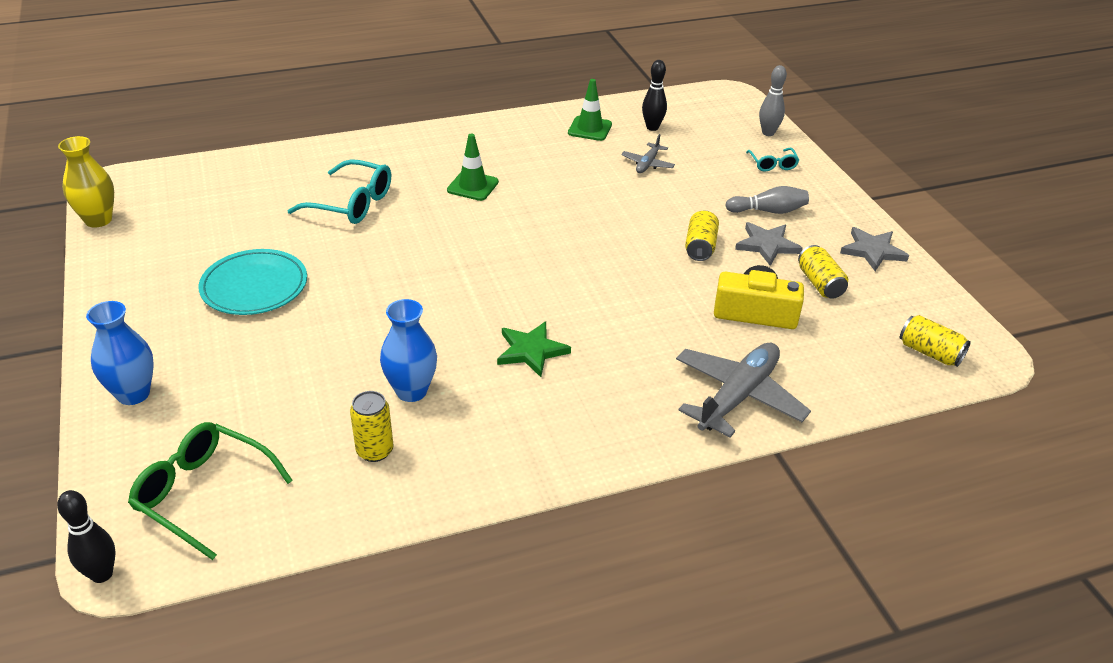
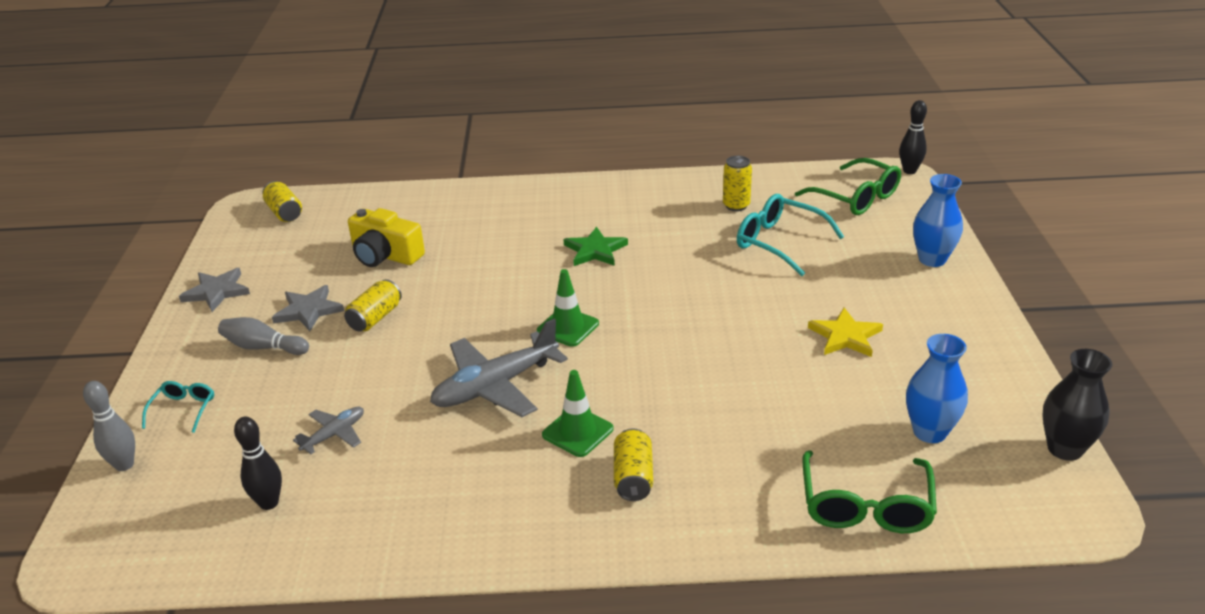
camera: 160 degrees left, 5 degrees down
yellow vase [58,136,114,228] -> black vase [1042,349,1112,461]
turquoise plate [198,249,307,315] -> yellow star [808,308,883,357]
turquoise glasses [287,159,391,224] -> turquoise glasses moved to [737,194,844,276]
blue vase [380,299,437,402] -> blue vase moved to [906,334,968,443]
green traffic cone [568,79,612,141] -> green traffic cone moved to [537,269,599,347]
grey plane [676,343,811,437] -> grey plane moved to [430,319,568,417]
yellow can [798,245,848,299] -> yellow can moved to [614,428,653,501]
none -> green glasses [802,450,937,533]

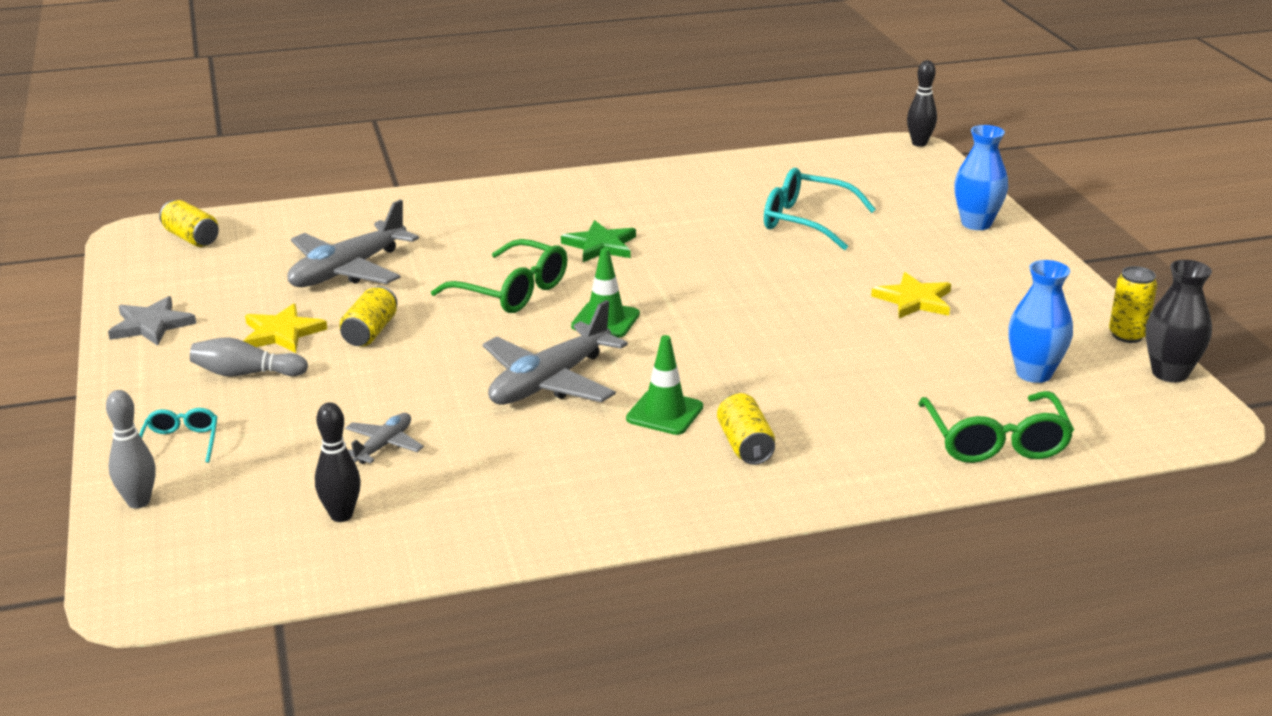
camera: 15 degrees left, 5 degrees down
grey star [272,285,344,331] -> yellow star [244,303,327,353]
yellow camera [348,208,425,267] -> grey plane [287,199,419,287]
yellow can [723,156,752,211] -> yellow can moved to [1109,266,1157,343]
green glasses [795,158,901,215] -> green glasses moved to [431,239,567,313]

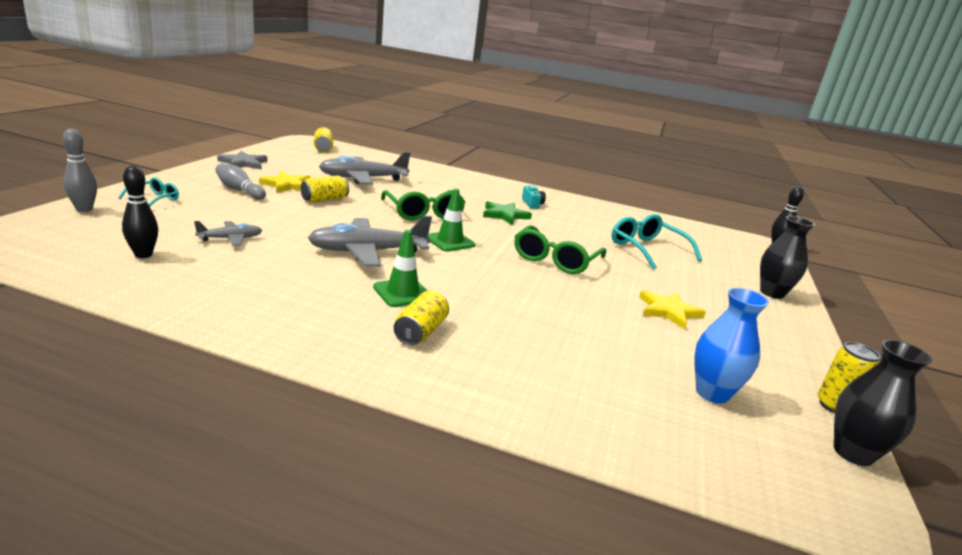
camera: 30 degrees right, 5 degrees down
green glasses [918,391,1074,463] -> green glasses moved to [515,225,606,274]
blue vase [954,125,1008,230] -> black vase [760,216,815,299]
none -> turquoise camera [522,185,546,209]

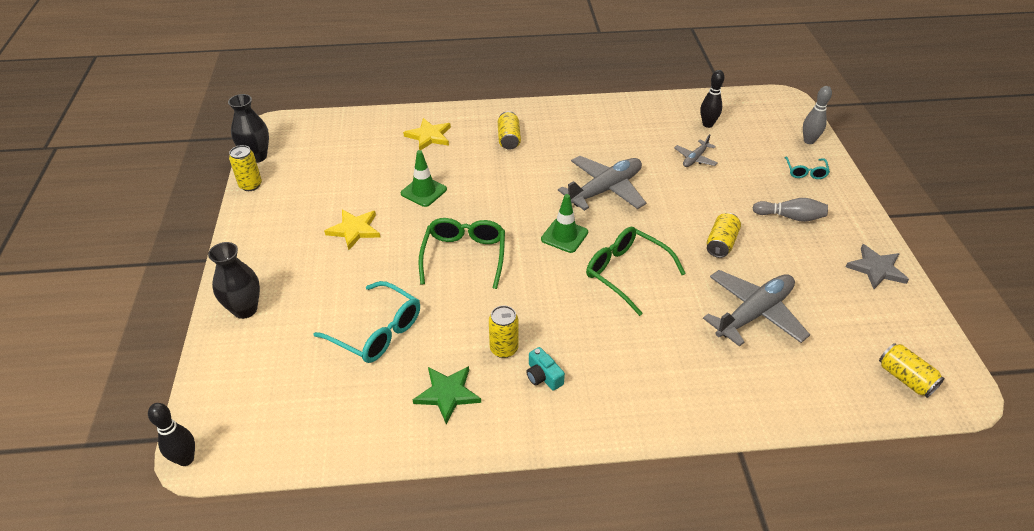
camera: 160 degrees right, 20 degrees up
yellow star [259,171,310,193] -> yellow star moved to [403,118,451,150]
green traffic cone [373,230,428,307] -> green traffic cone moved to [401,150,447,207]
green star [483,201,532,225] -> green star moved to [413,366,481,424]
blue vase [694,288,769,404] -> none
none -> yellow can [489,306,518,358]

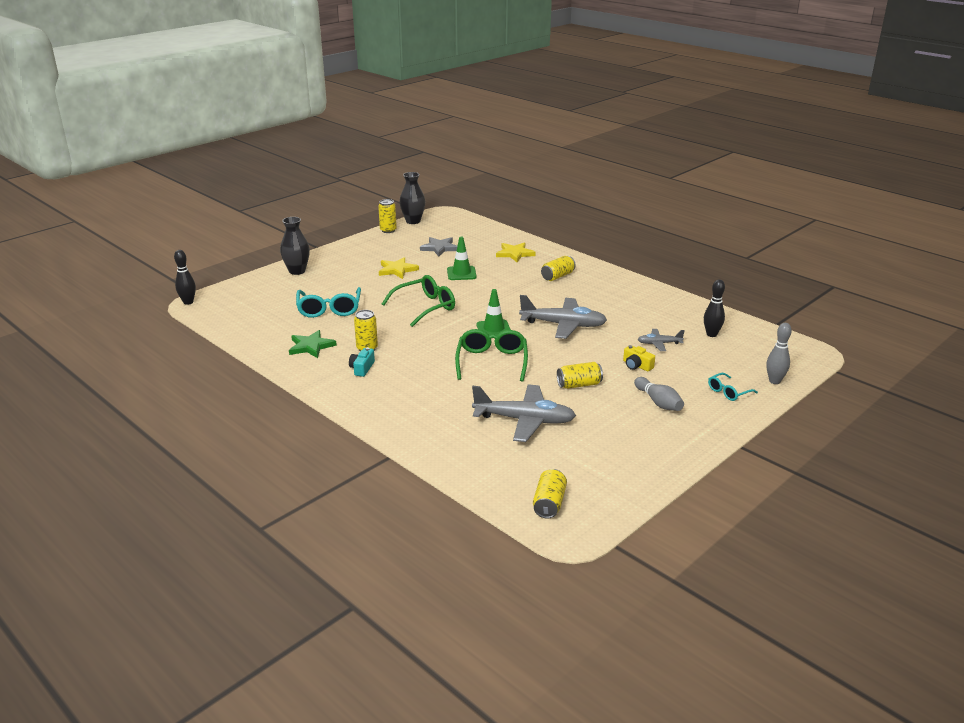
camera: 50 degrees right, 15 degrees down
grey star [846,244,909,289] -> grey star moved to [420,237,457,257]
none -> yellow camera [623,345,655,371]

